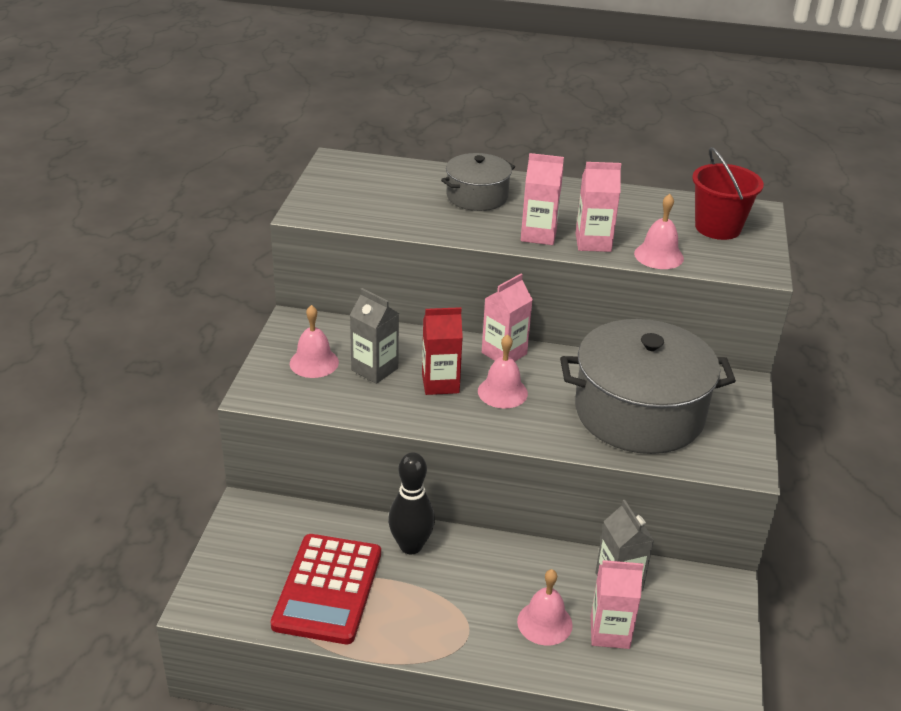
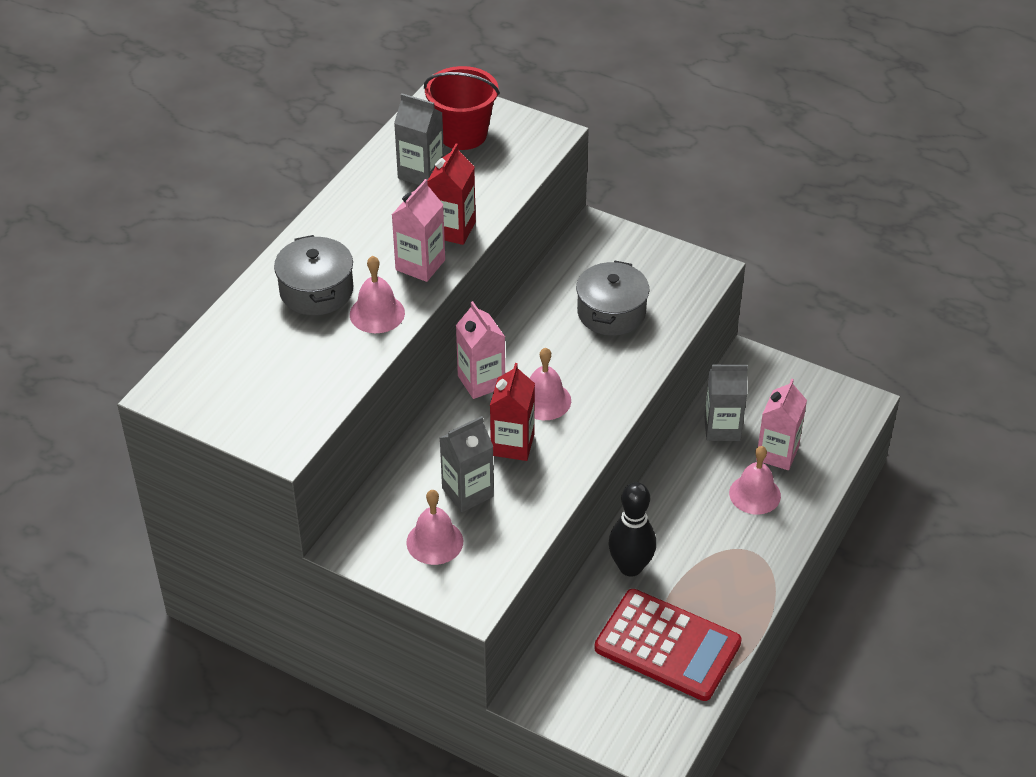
camera: 70 degrees left, 10 degrees up
grey pot [560,319,736,454] -> grey pot [576,261,650,336], size x0.53
pink carton [575,162,621,252] -> red carton [427,144,476,245]
pink bell [634,194,684,269] -> pink bell moved to [350,256,405,333]
none -> grey carton [394,94,444,185]

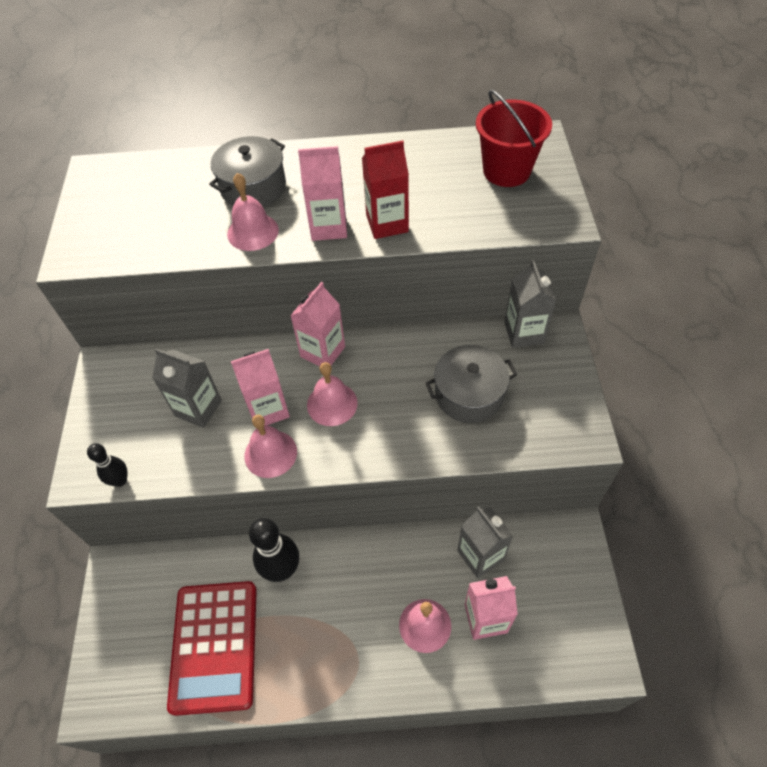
camera: 60 degrees right, 10 degrees up
grey carton [394,94,444,185] -> grey carton moved to [504,260,556,348]
pink bell [406,490,463,565] -> pink bell moved to [244,414,297,478]
red carton [490,363,535,461] -> pink carton [231,349,290,429]
none -> black bowling pin [87,444,127,487]

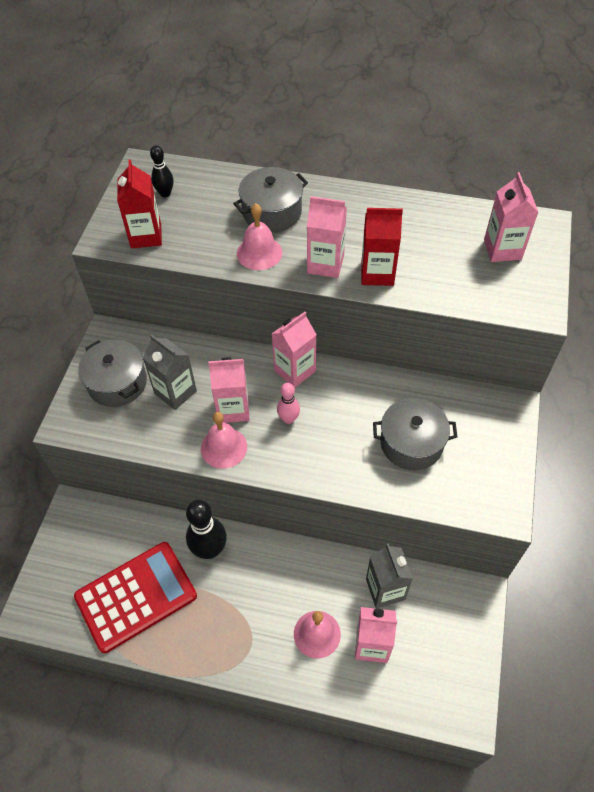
camera: 15 degrees right, 0 degrees up
black bowling pin [87,444,127,487] -> black bowling pin moved to [150,145,174,197]
red calculator [167,581,257,716] -> red calculator turned 135 degrees counterclockwise [74,542,197,653]
pink bell [307,362,358,426] -> pink bowling pin [277,383,300,424]
red bucket [476,90,552,187] -> pink carton [484,172,538,262]
grey carton [504,260,556,348] -> none
none -> grey pot [78,340,147,407]
none -> red carton [117,159,162,248]

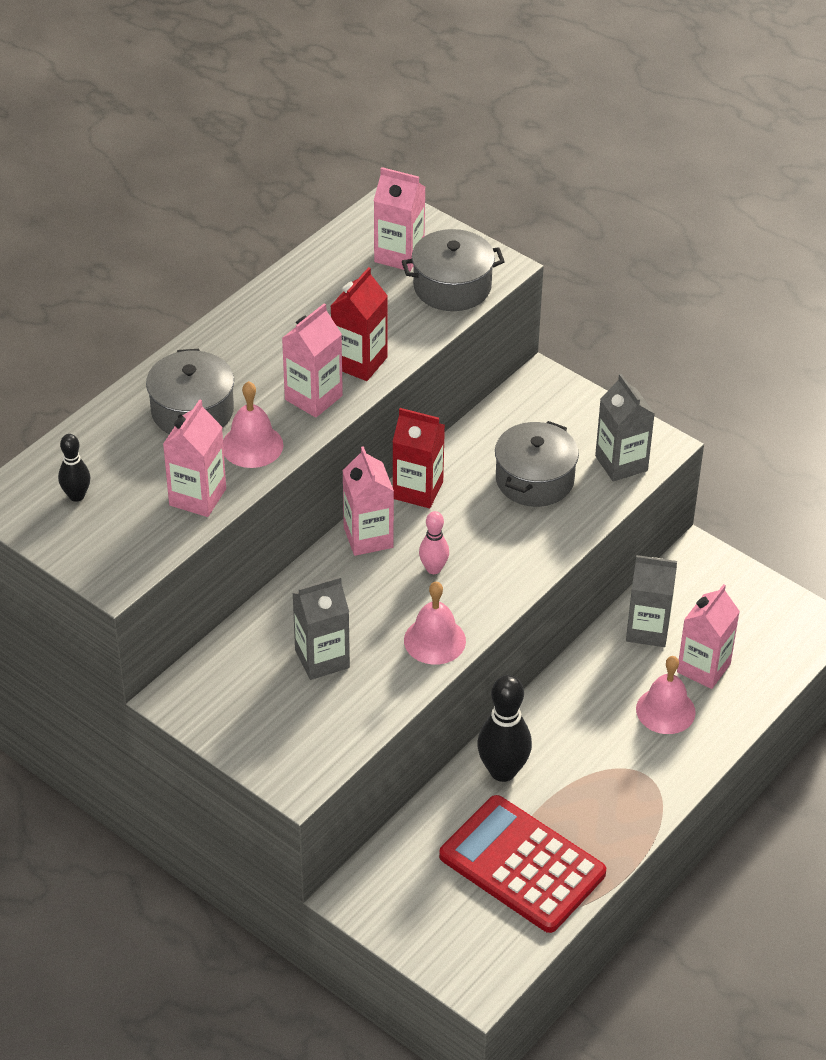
camera: 65 degrees left, 10 degrees down
red calculator [74,542,197,653] -> red calculator turned 45 degrees counterclockwise [439,795,606,933]
grey pot [78,340,147,407] -> grey pot moved to [402,229,505,311]
red carton [117,159,162,248] -> red carton moved to [392,408,445,508]
pink carton [209,357,249,423] -> pink carton moved to [163,399,226,517]
none -> grey carton [595,374,655,482]

